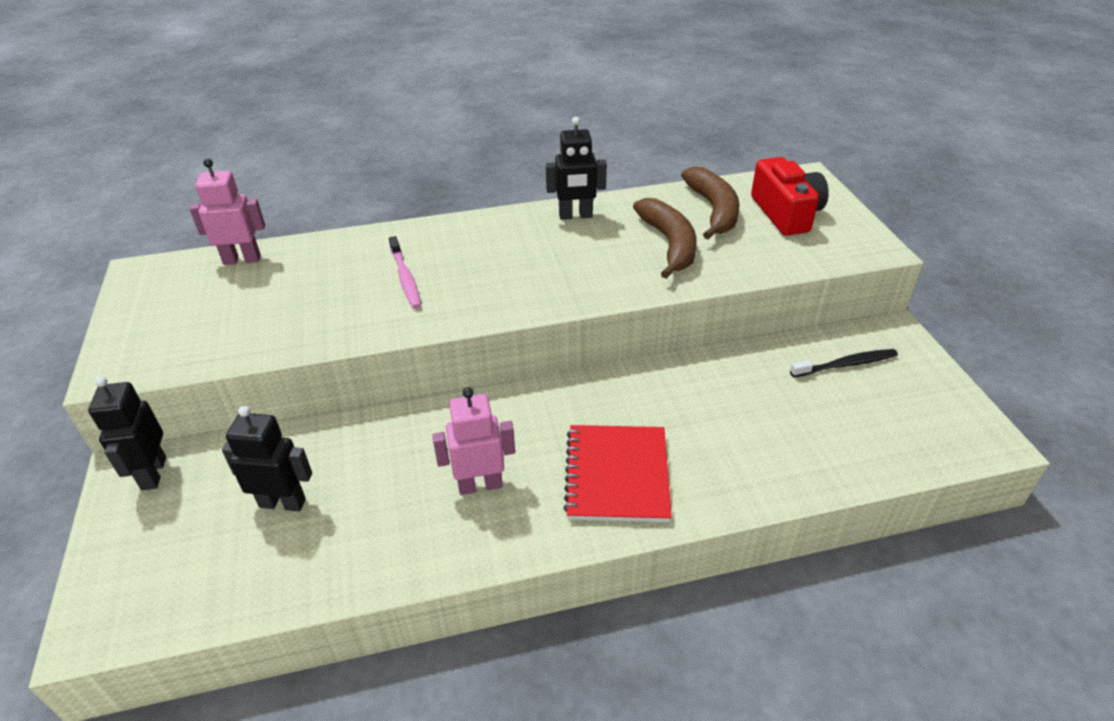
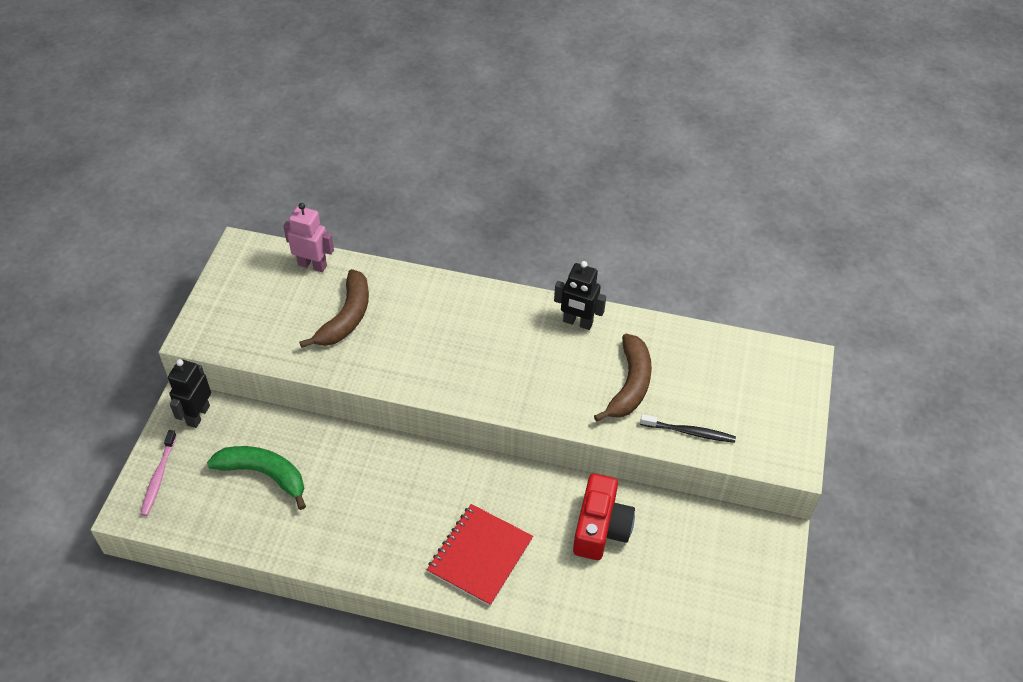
camera: 25 degrees right, 10 degrees up
black robot [222,406,312,511] -> green banana [207,446,306,510]
pink toothbrush [389,236,421,309] -> pink toothbrush moved to [140,430,177,516]
pink robot [432,387,515,495] -> none
brown banana [681,167,739,239] -> brown banana moved to [299,269,369,348]
red camera [751,157,829,236] -> red camera moved to [573,474,635,560]
black toothbrush [790,349,898,377] -> black toothbrush moved to [640,414,736,443]

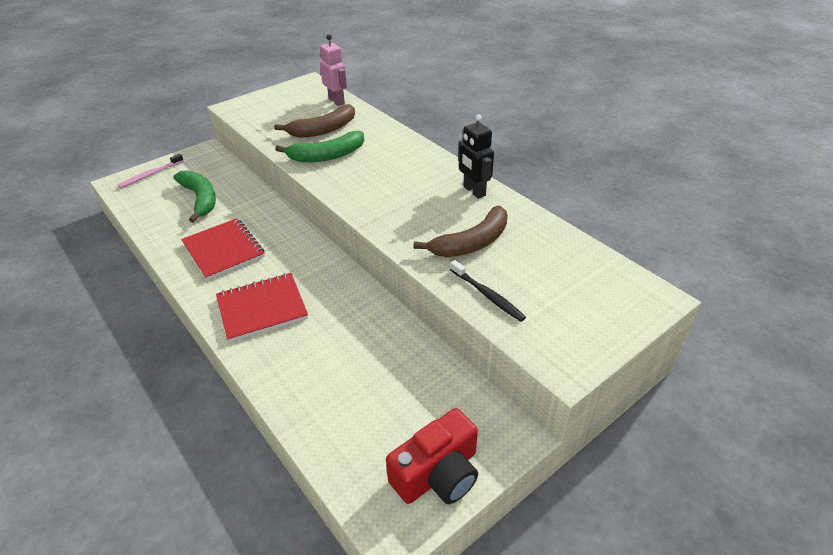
camera: 40 degrees right, 10 degrees down
black robot [168,359,211,428] -> none
red camera [573,474,635,560] -> red camera moved to [386,408,478,504]
none -> red notebook [181,218,265,280]
none -> green banana [275,131,364,162]

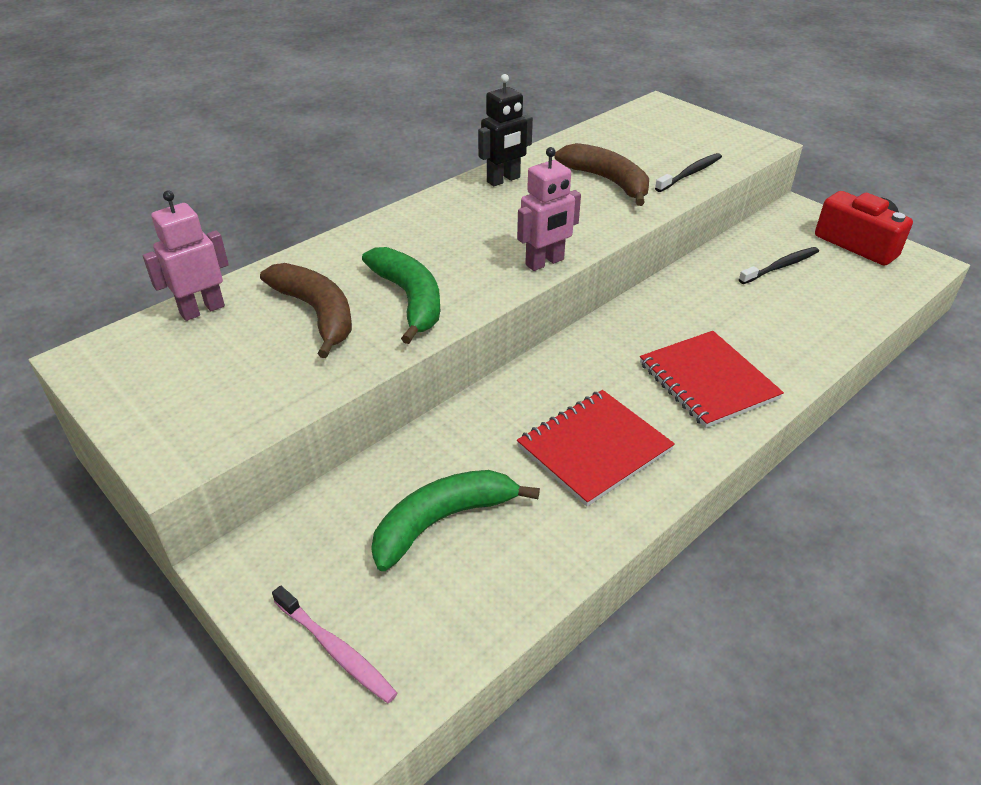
camera: 95 degrees left, 0 degrees up
none -> pink robot [517,147,581,271]
none -> black toothbrush [739,247,819,284]

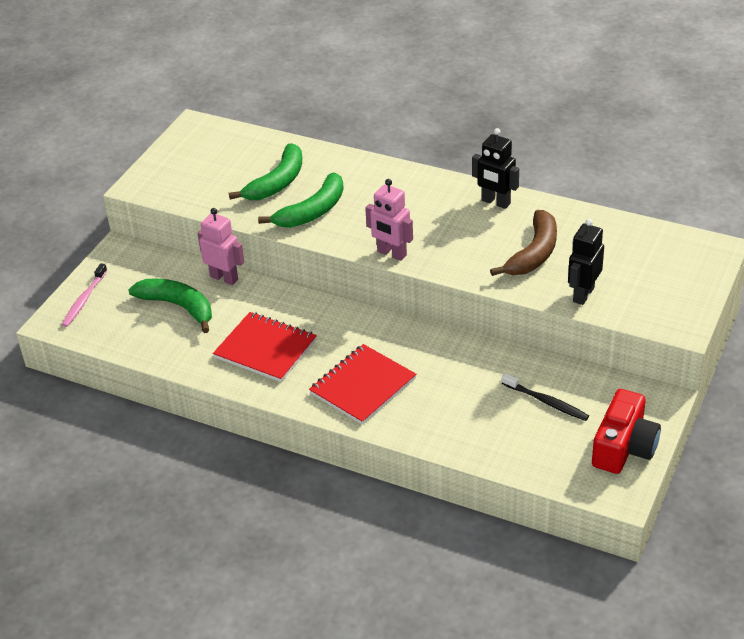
camera: 70 degrees right, 0 degrees up
pink robot [143,190,229,321] -> pink robot moved to [197,208,244,285]
brown banana [260,263,352,358] -> green banana [229,143,302,200]
black toothbrush [655,153,722,192] -> black robot [568,219,604,305]

